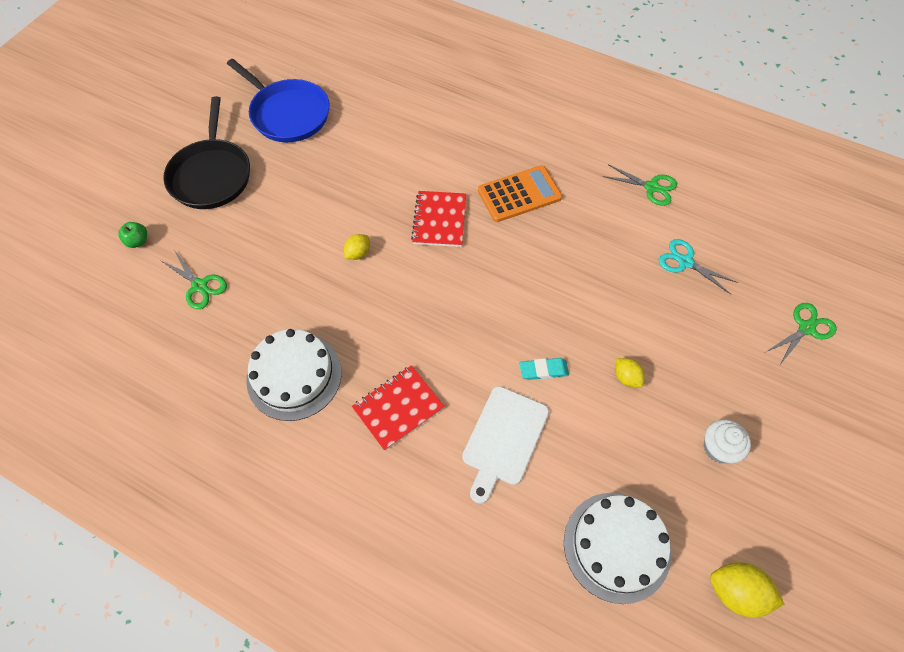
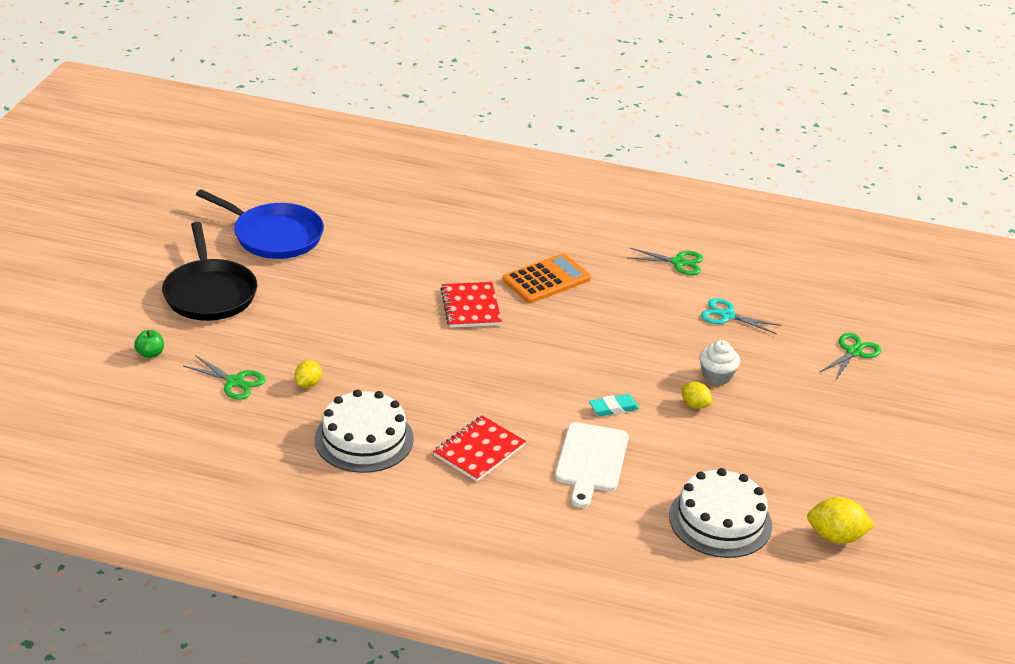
camera: 15 degrees left, 25 degrees down
yellow lemon [344,234,370,260] -> yellow lemon moved to [294,360,322,388]
white cupcake [704,419,751,463] -> white cupcake moved to [699,340,740,385]

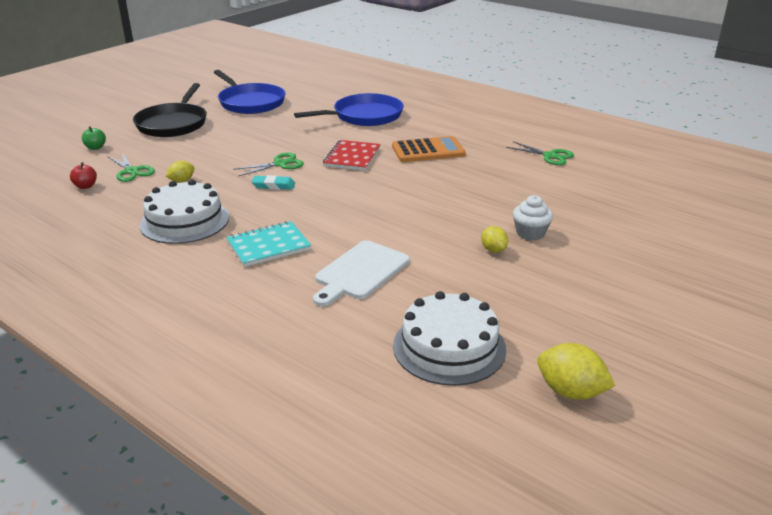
camera: 25 degrees right, 5 degrees down
red notebook [433,415,526,482] -> turquoise notebook [226,221,311,267]
turquoise eraser [589,394,639,416] -> turquoise eraser moved to [252,175,295,190]
turquoise scissors [701,298,782,334] -> none
green scissors [819,333,881,381] -> green scissors moved to [233,152,304,176]
none -> red apple [70,162,97,189]
none -> blue pan [294,93,404,126]

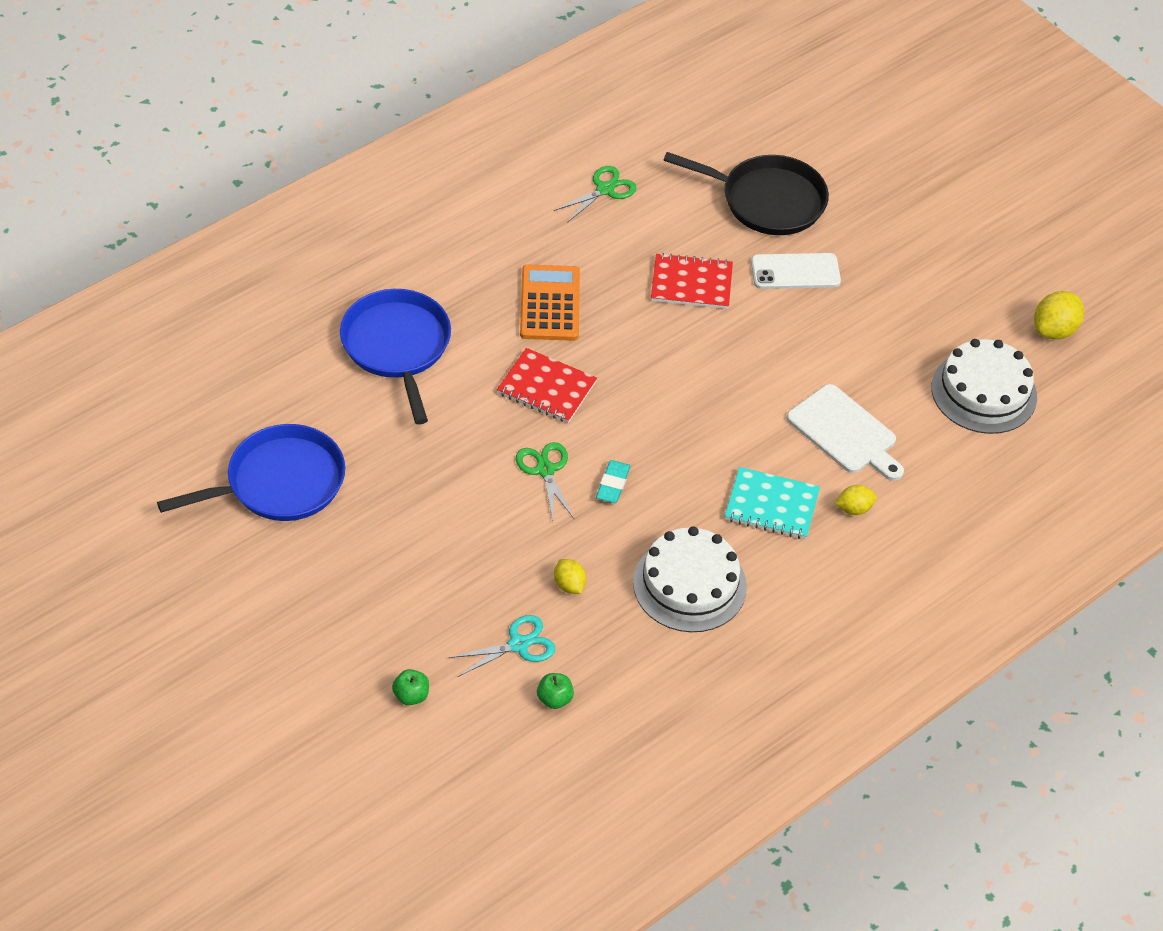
camera: 80 degrees left, 20 degrees up
red apple [70,162,97,189] -> green apple [537,673,574,709]
green scissors [108,153,155,182] -> turquoise scissors [449,615,555,677]
black pan [133,83,207,137] -> black pan moved to [663,152,829,235]
turquoise notebook [226,221,311,267] -> turquoise notebook turned 60 degrees counterclockwise [725,467,820,539]
yellow lemon [481,226,508,253] -> yellow lemon moved to [835,485,877,515]
white cupcake [513,195,553,240] -> white phone [751,253,841,289]
none -> red notebook [651,253,733,309]

